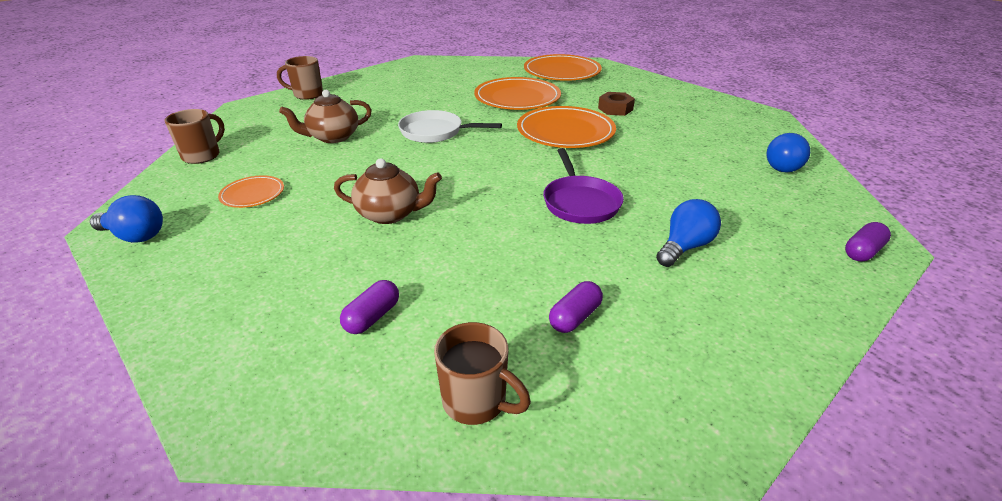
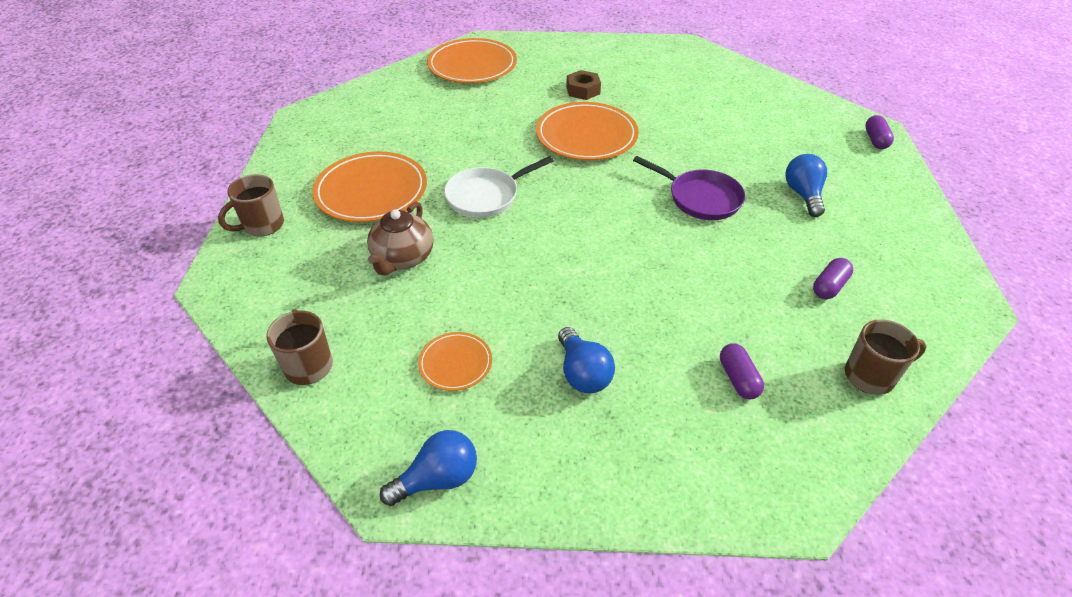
camera: 45 degrees left, 10 degrees up
brown teapot [334,158,442,224] -> none
orange plate [474,77,561,110] -> orange plate moved to [312,152,427,222]
purple capsule [549,281,603,333] -> purple capsule turned 45 degrees clockwise [813,258,853,299]
blue light bulb [766,133,810,172] -> blue light bulb moved to [558,327,615,393]

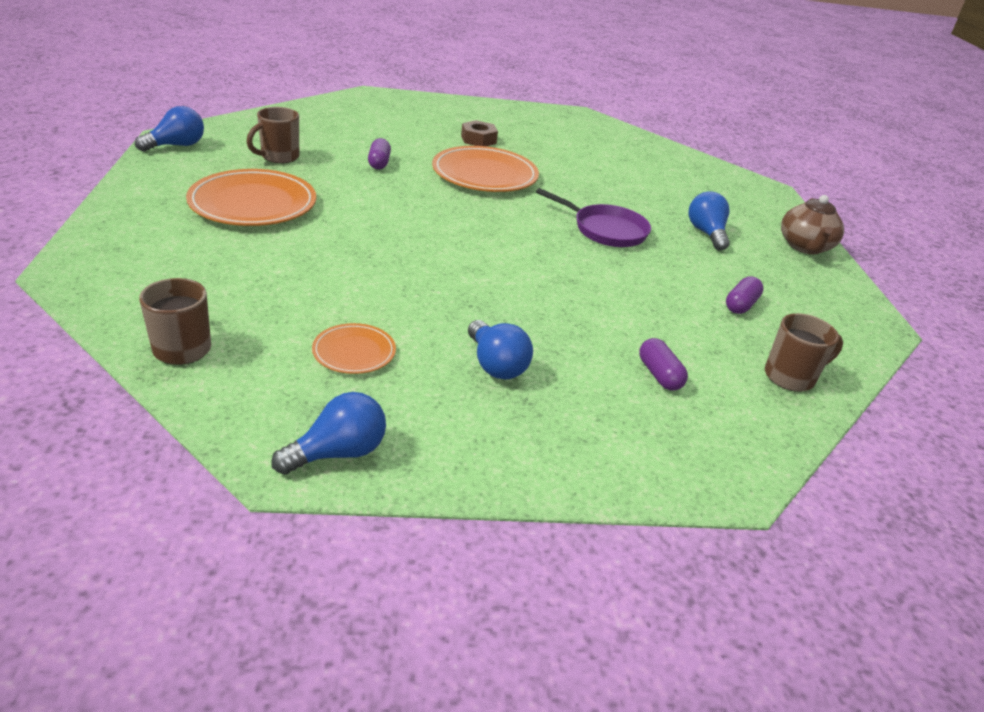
camera: 10 degrees left, 10 degrees down
brown mug [218,174,284,237] -> brown mug moved to [247,107,299,163]
brown teapot [367,201,433,275] -> brown teapot moved to [781,195,844,254]
orange plate [427,38,517,83] -> none
white pan [444,156,554,218] -> none
purple capsule [865,115,894,149] -> purple capsule moved to [368,138,391,169]
none -> blue light bulb [135,106,204,152]

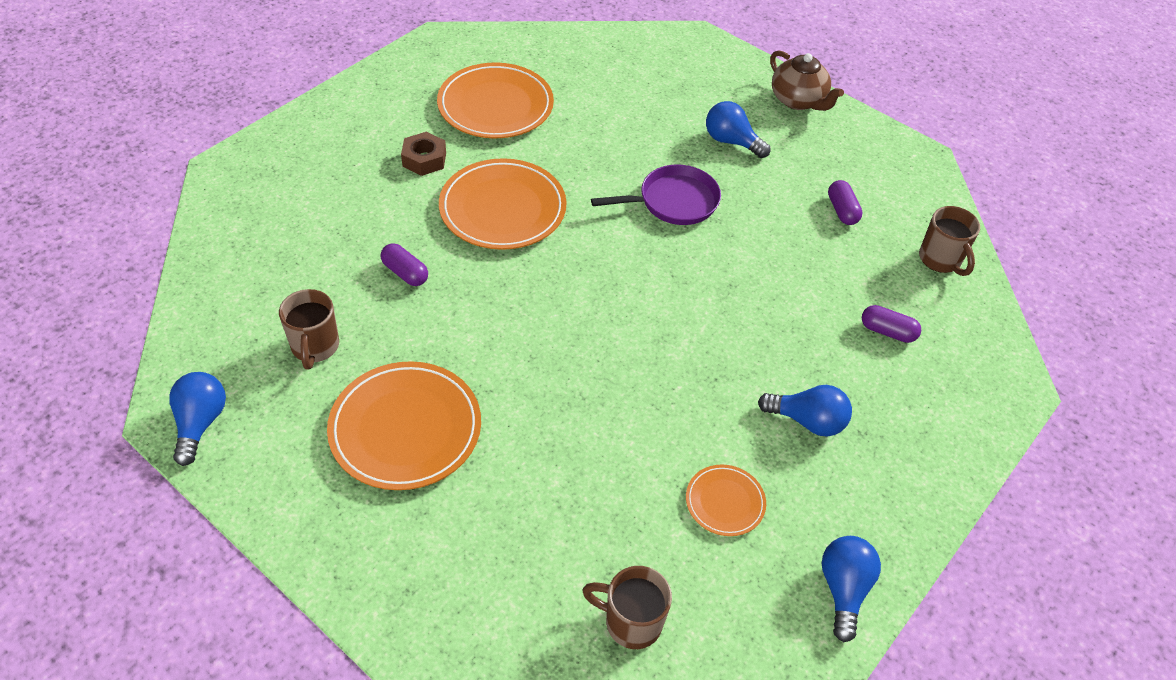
camera: 45 degrees left, 15 degrees up
brown mug [765,313,843,392] -> brown mug turned 135 degrees clockwise [919,206,980,276]
none -> orange plate [437,63,554,138]

